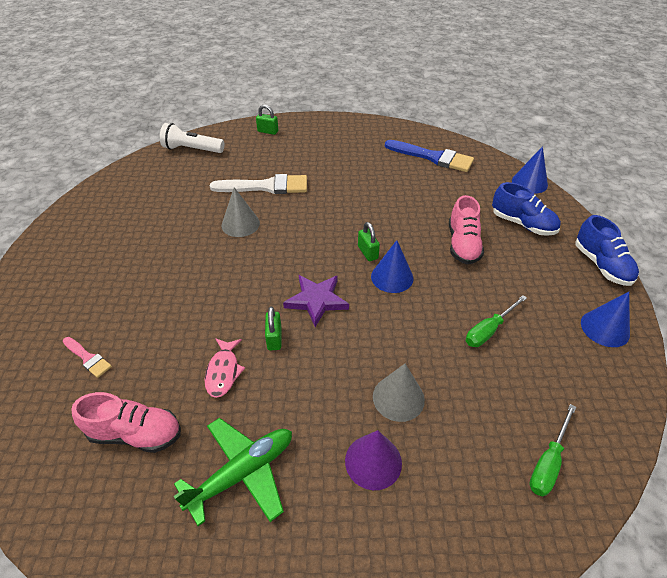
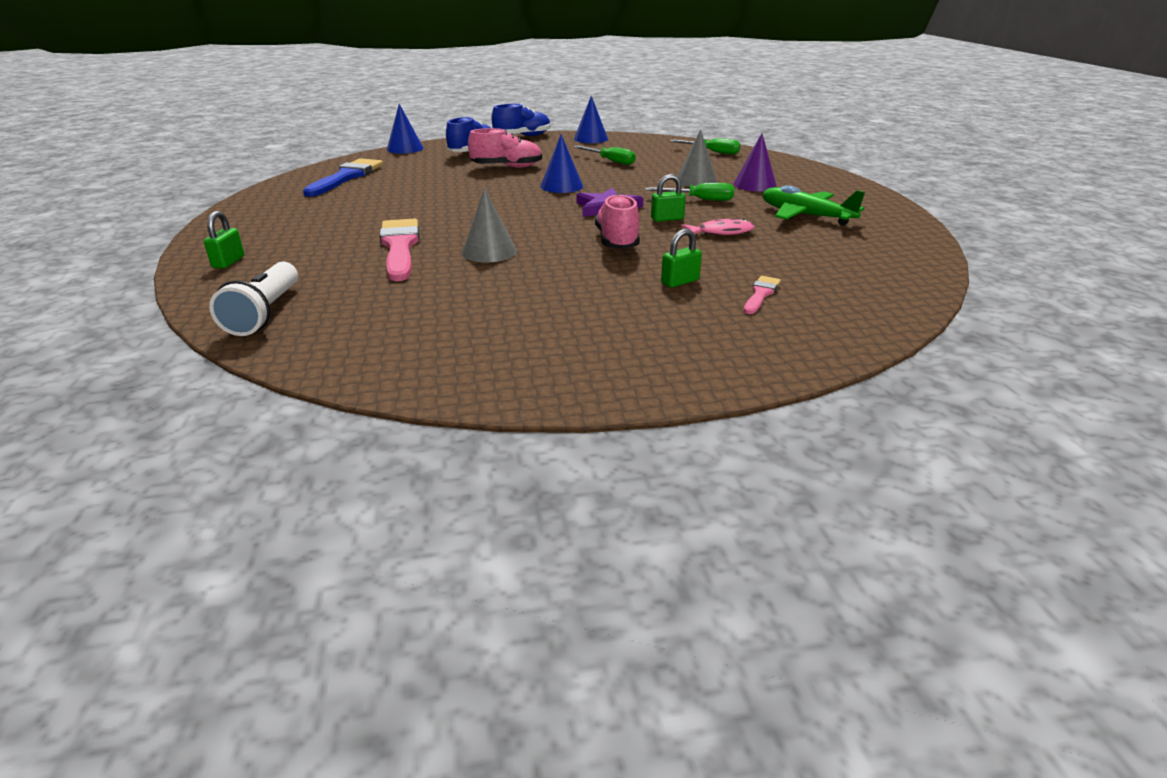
camera: 100 degrees left, 15 degrees down
pink shoe [71,392,181,453] -> pink shoe moved to [595,194,640,249]
white brush [210,174,307,194] -> pink brush [379,218,420,281]
green padlock [358,222,380,261] -> green padlock moved to [661,229,702,288]
none -> green screwdriver [645,183,734,201]

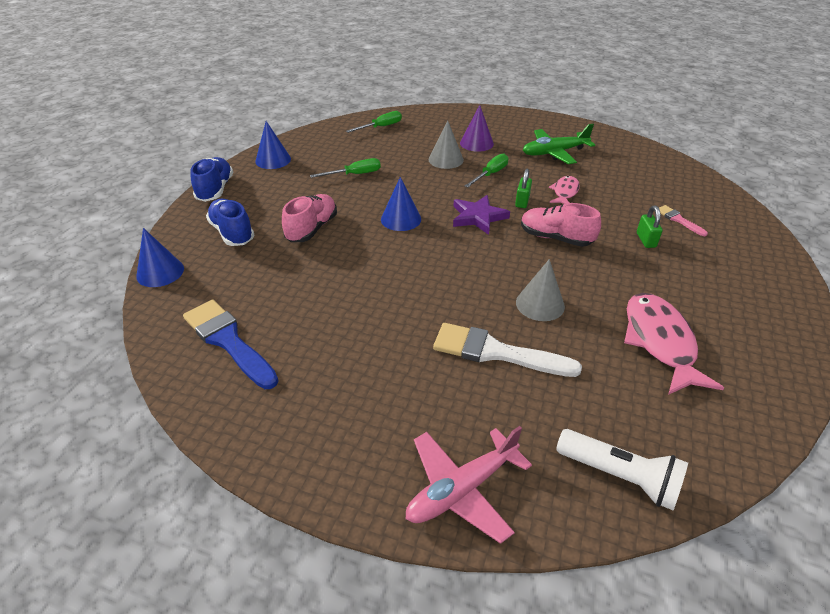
camera: 60 degrees left, 10 degrees up
green padlock [204,211,244,269] -> pink plane [406,426,532,544]
pink brush [379,218,420,281] -> white brush [433,323,582,377]
none -> pink fish [624,293,724,395]

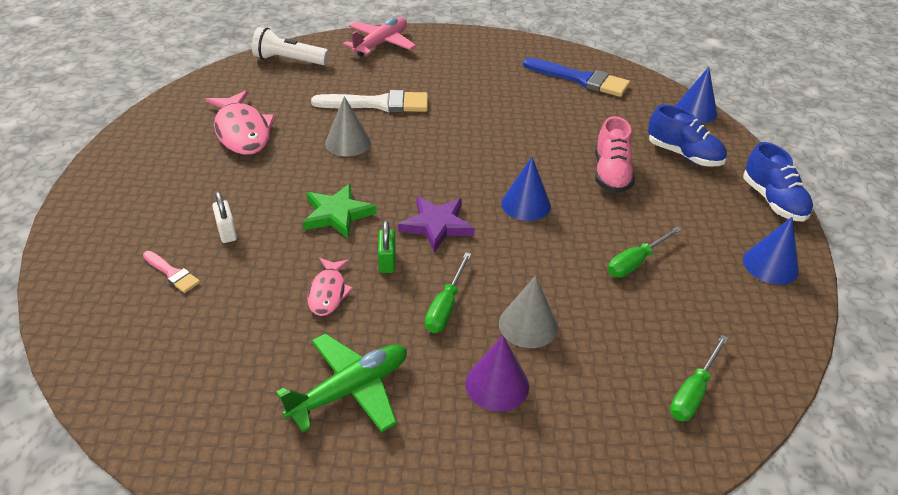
camera: 160 degrees right, 0 degrees up
pink shoe [521,203,601,247] -> green star [303,184,377,239]
green padlock [637,206,663,248] -> white padlock [212,192,237,243]

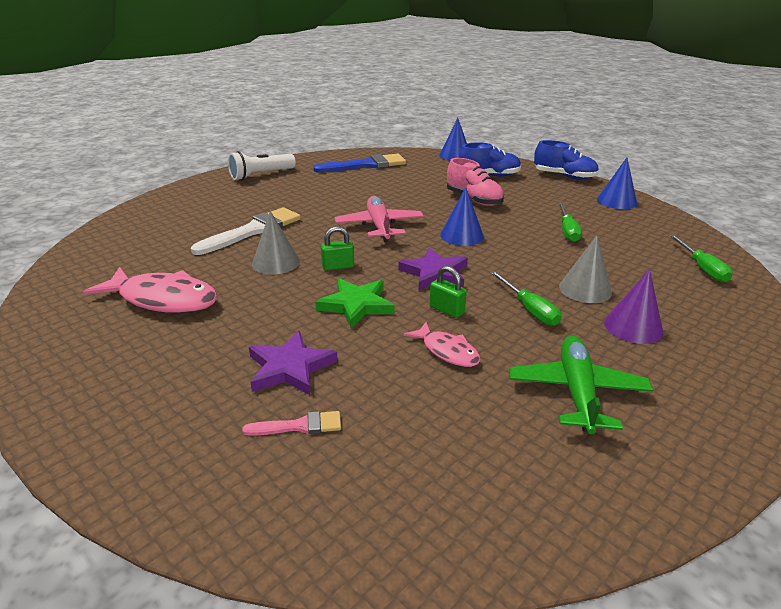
camera: 45 degrees left, 10 degrees down
white padlock [212,192,237,243] -> purple star [249,331,338,395]
white flashlight [252,27,329,65] -> white flashlight moved to [228,151,296,180]
pink plane [343,17,416,56] -> pink plane moved to [335,196,424,242]
none -> green padlock [321,226,354,271]

